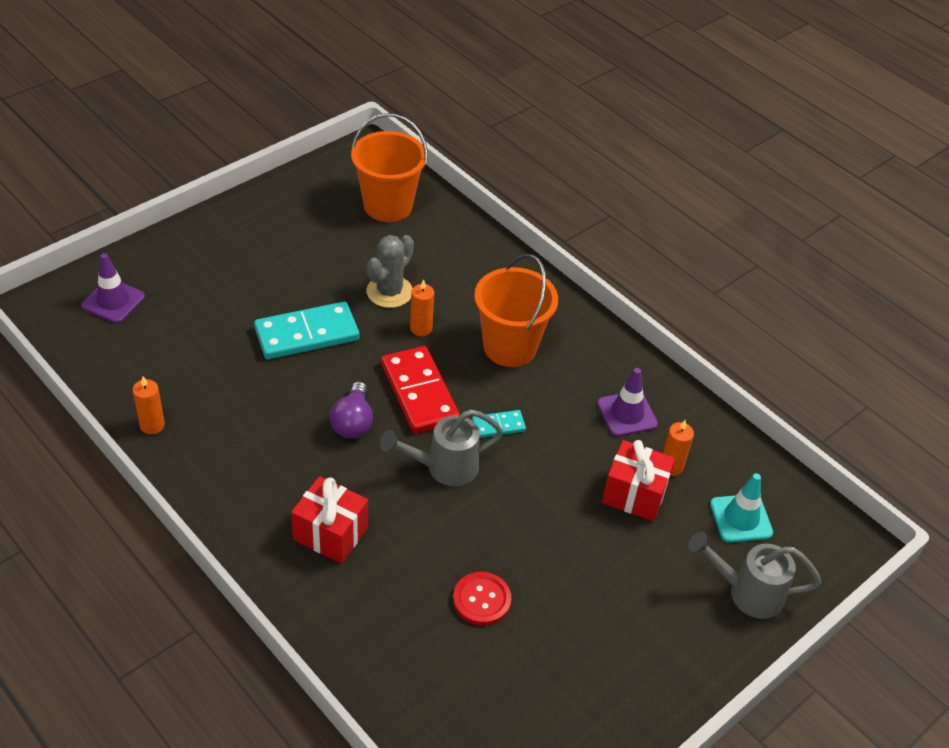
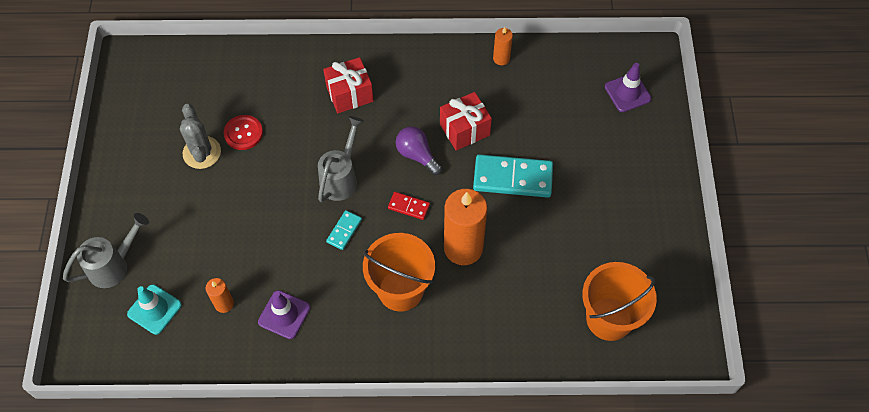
camera: 135 degrees right, 15 degrees up
turquoise domino [254,302,359,359] -> turquoise domino turned 75 degrees clockwise [473,154,553,198]
grey cactus [367,235,414,308] -> grey cactus moved to [180,104,221,169]
red domino [381,346,460,433] -> red domino [388,192,430,220], size x0.49
orange candle [410,279,434,336] -> orange candle [444,189,487,265], size x2.09
red gift [602,440,675,521] -> red gift moved to [440,92,492,151]

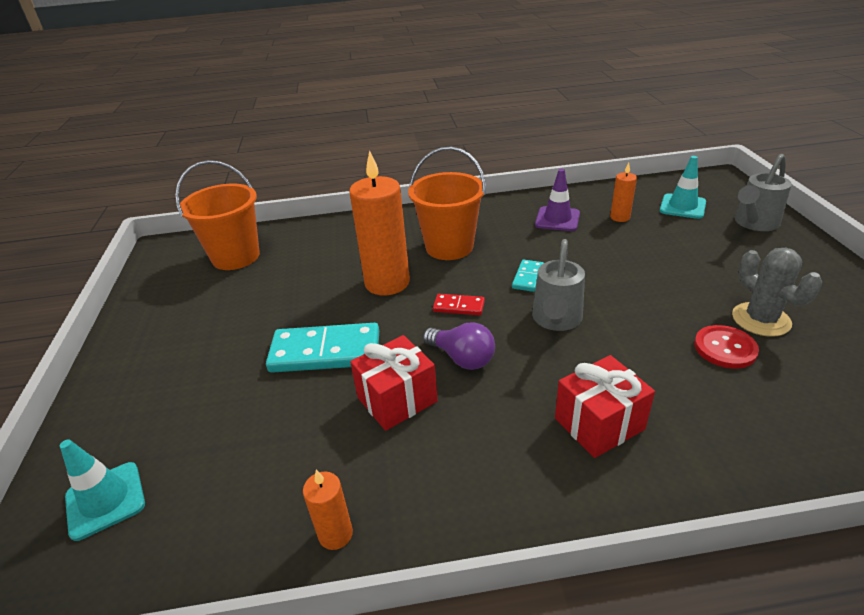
camera: 175 degrees right, 25 degrees down
purple traffic cone [605,63,651,112] -> turquoise traffic cone [60,440,145,541]

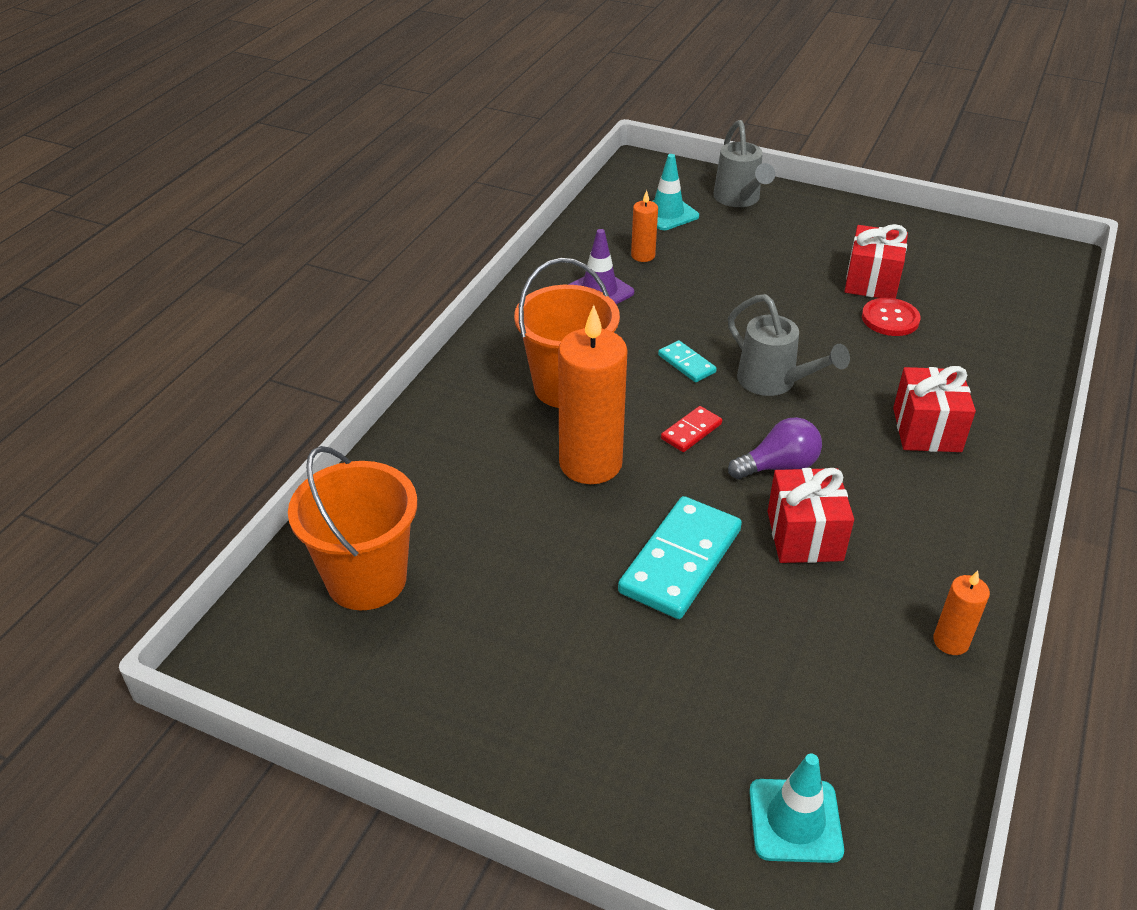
camera: 60 degrees left, 5 degrees up
grey cactus [732,248,822,337] -> red gift [845,224,908,299]

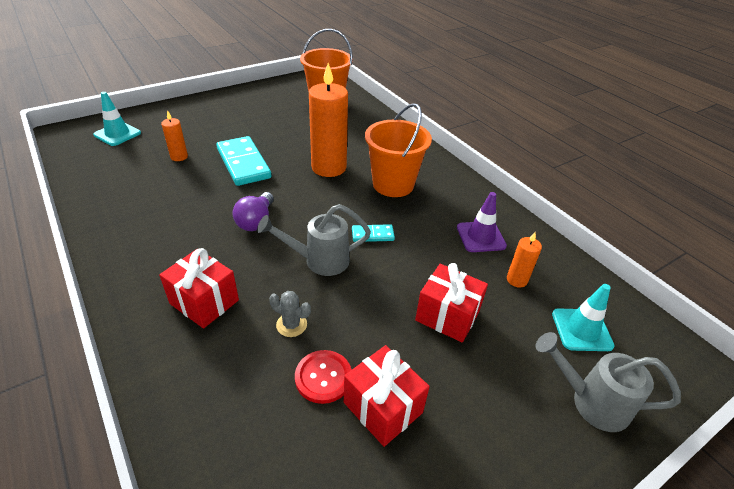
camera: 120 degrees right, 0 degrees up
red domino [661,406,722,452] -> none
red gift [767,468,854,563] -> red gift moved to [415,263,488,343]
orange candle [933,570,990,655] -> orange candle moved to [161,110,188,161]
none -> grey cactus [269,291,311,337]

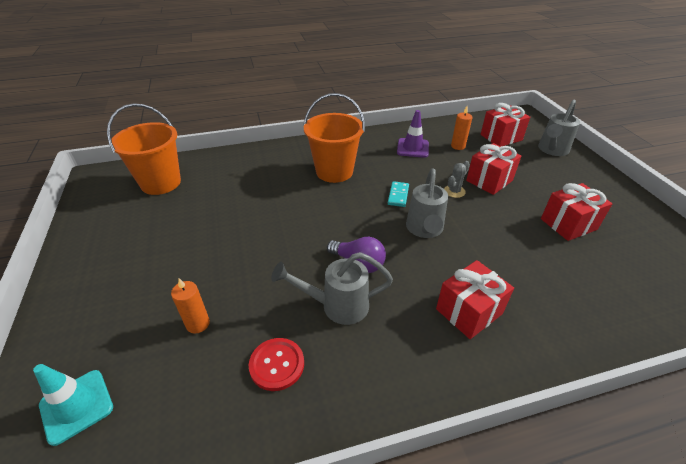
camera: 70 degrees left, 0 degrees up
turquoise domino [216,136,271,186] -> none
grey cactus [269,291,311,337] -> grey cactus moved to [444,161,470,198]
red button [295,350,352,404] -> red button moved to [249,338,304,391]
orange candle [309,63,348,177] -> none
turquoise traffic cone [552,284,614,351] -> red gift [480,103,530,146]
none -> grey watering can [271,252,393,325]

